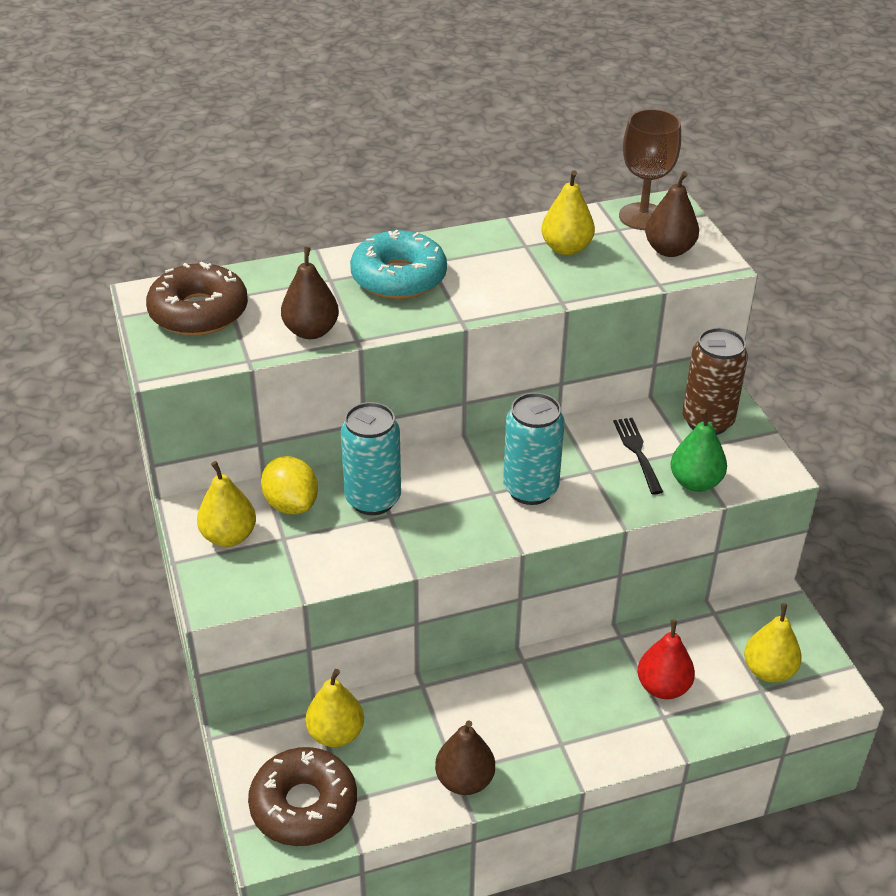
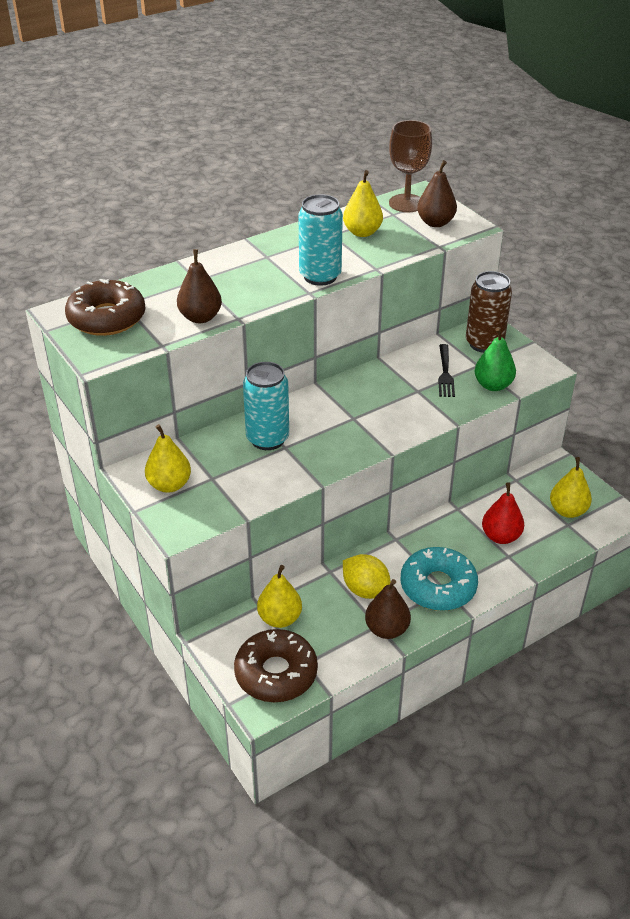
camera: 15 degrees left, 0 degrees up
yellow lemon [261,456,318,514] -> yellow lemon moved to [343,554,391,599]
turquoise donut [350,230,447,299] -> turquoise donut moved to [400,547,478,611]
turquoise can [503,393,564,505] -> turquoise can moved to [299,194,343,286]
black fork [613,418,663,495] -> black fork turned 150 degrees counterclockwise [438,344,455,397]

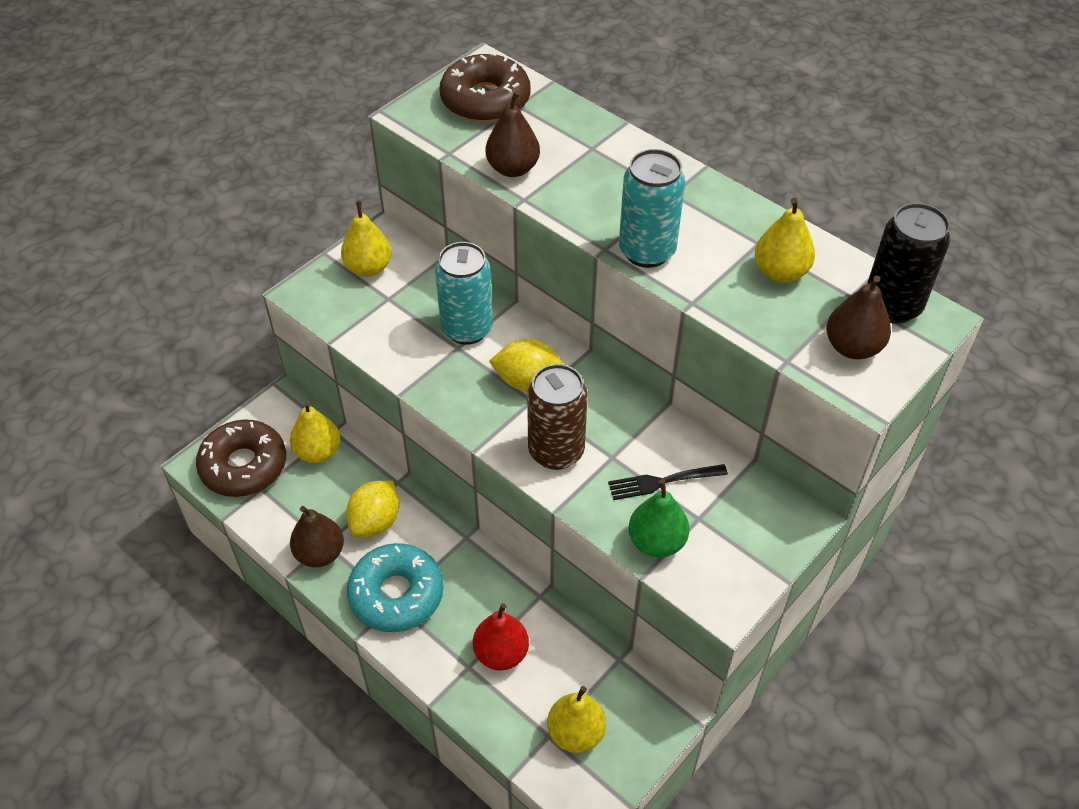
camera: 75 degrees right, 10 degrees up
brown goblet [389,120,432,212] -> black can [867,203,950,324]
brown can [466,271,512,353] -> brown can moved to [527,364,588,470]
none -> yellow lemon [489,339,564,391]

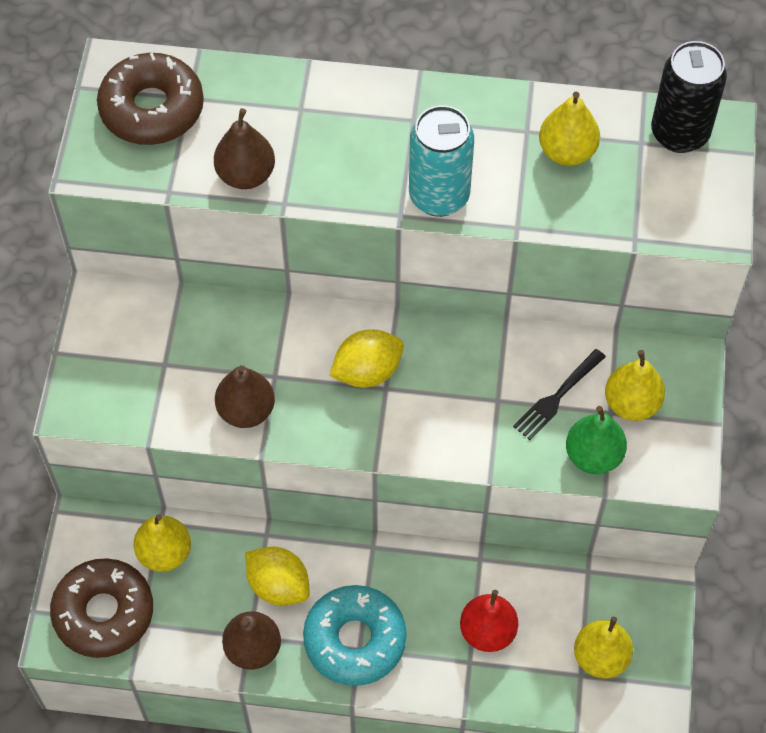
camera: 35 degrees left, 10 degrees up
yellow pear [341,201,392,277] -> yellow pear moved to [605,350,665,421]
yellow lemon [346,481,399,537] -> yellow lemon turned 45 degrees counterclockwise [245,547,310,606]
turquoise can [435,242,493,345] -> none
brown can [527,364,588,470] -> none
brown pear [827,275,891,359] -> brown pear moved to [215,365,275,428]

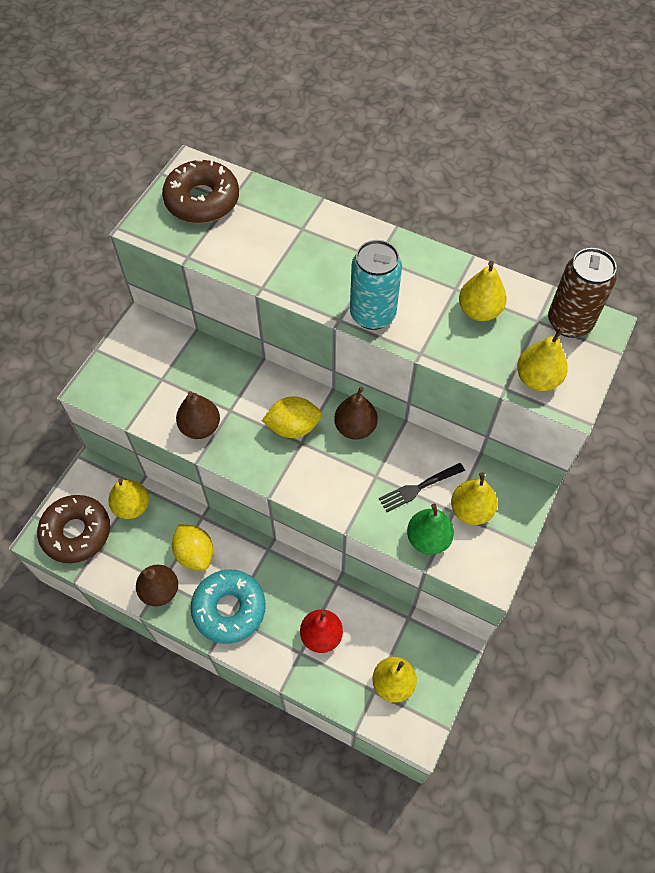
camera: 20 degrees right, 0 degrees up
brown pear [214,108,275,189] -> brown pear moved to [334,387,378,440]
black can [651,41,727,153] -> brown can [548,248,617,338]
none -> yellow pear [517,328,568,391]

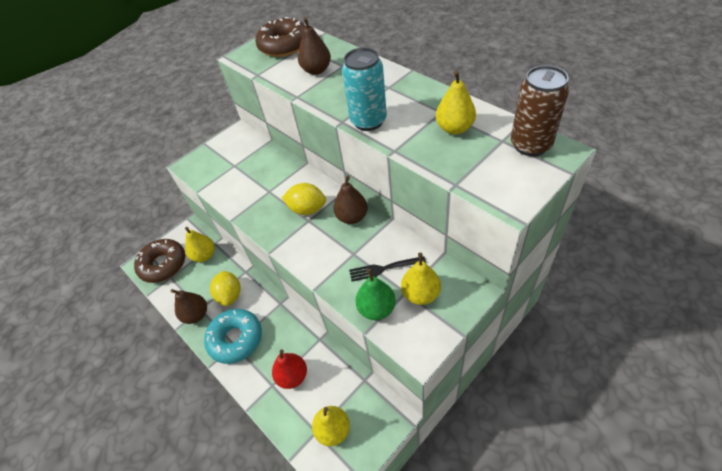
camera: 25 degrees right, 10 degrees down
brown pear [176,391,220,439] -> brown pear moved to [298,17,331,75]
yellow pear [517,328,568,391] -> none

